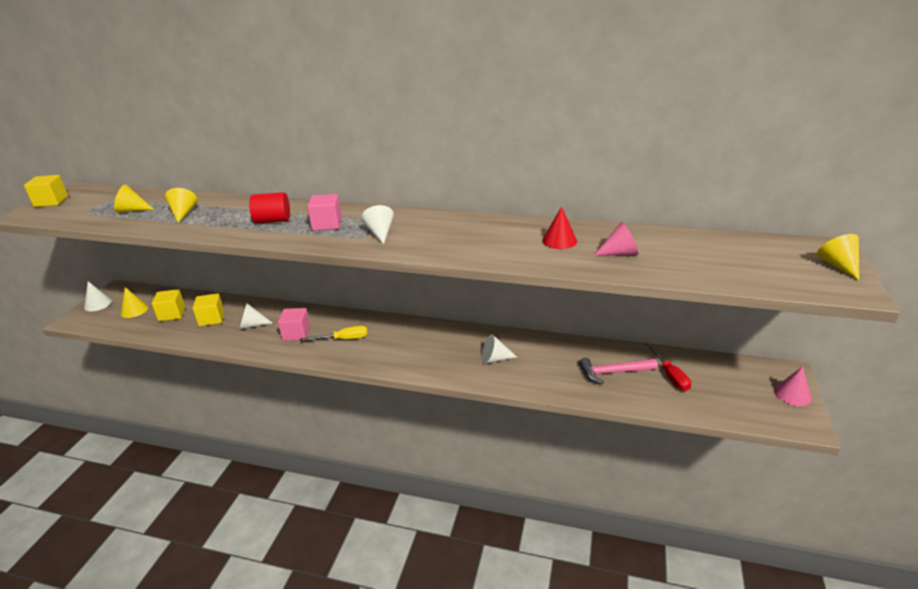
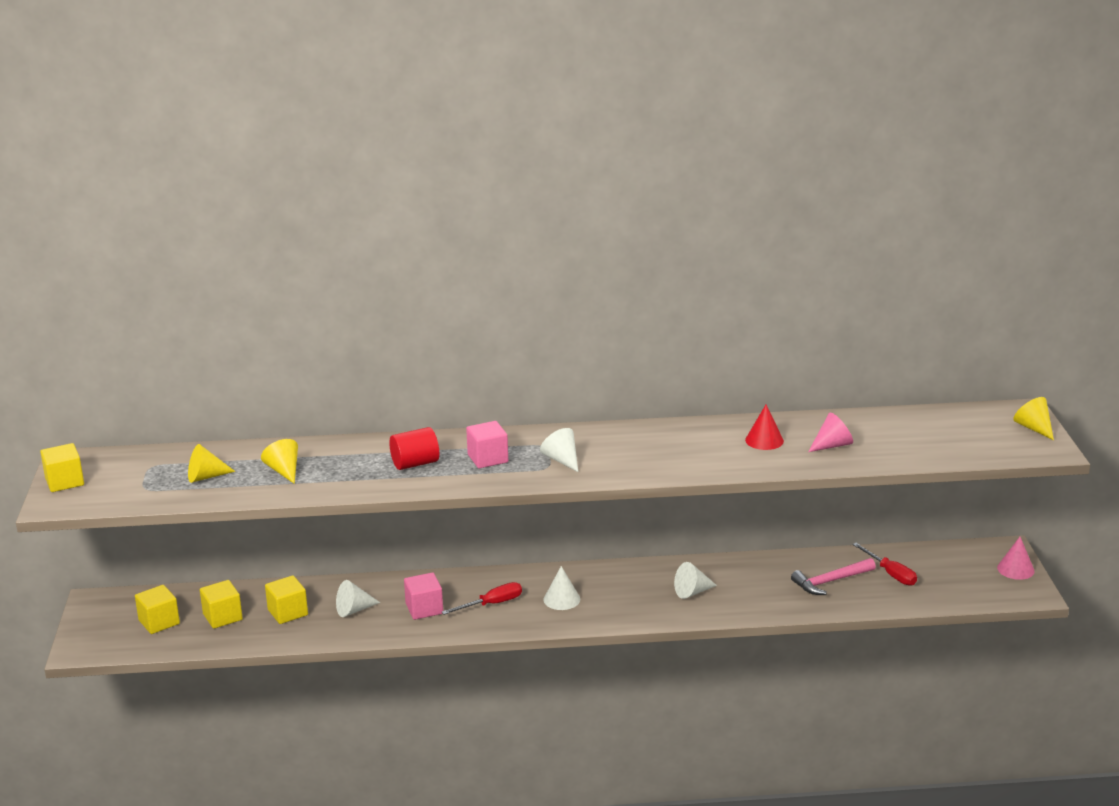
camera: 20 degrees left, 5 degrees down
white cone [84,281,112,311] -> white cone moved to [543,566,580,610]
yellow cone [120,287,148,318] -> yellow cube [135,585,180,634]
yellow screwdriver [300,326,367,341] -> red screwdriver [442,582,522,615]

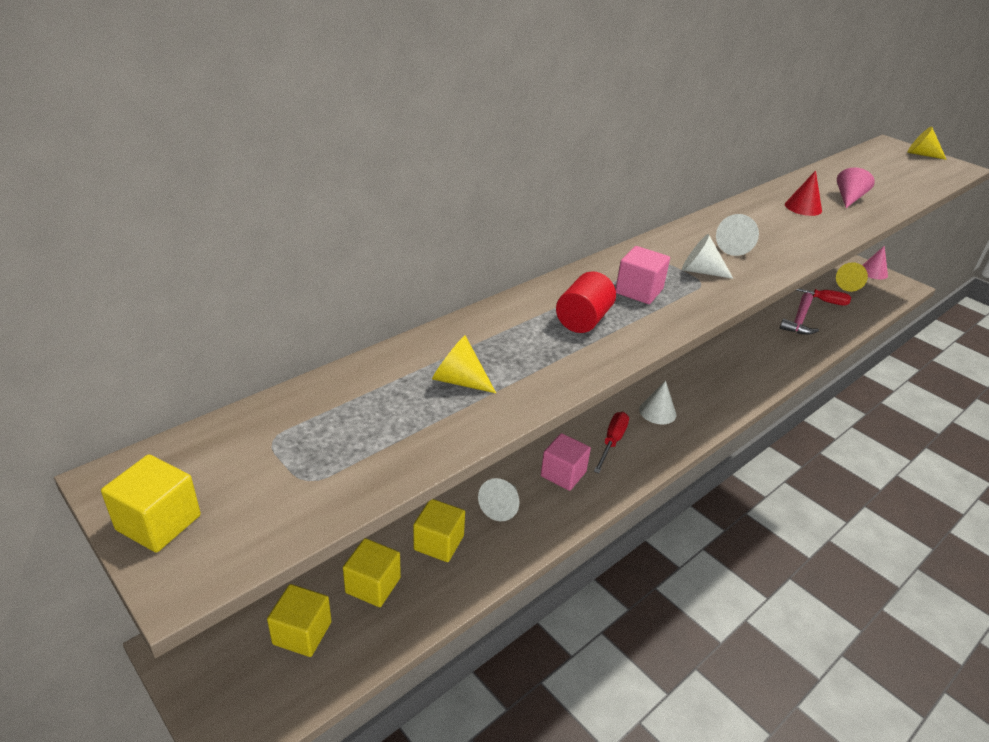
camera: 40 degrees left, 10 degrees up
yellow cone [188,444,235,483] -> yellow cone moved to [836,262,868,292]
white cone [674,562,717,599] -> white cone moved to [716,214,759,256]

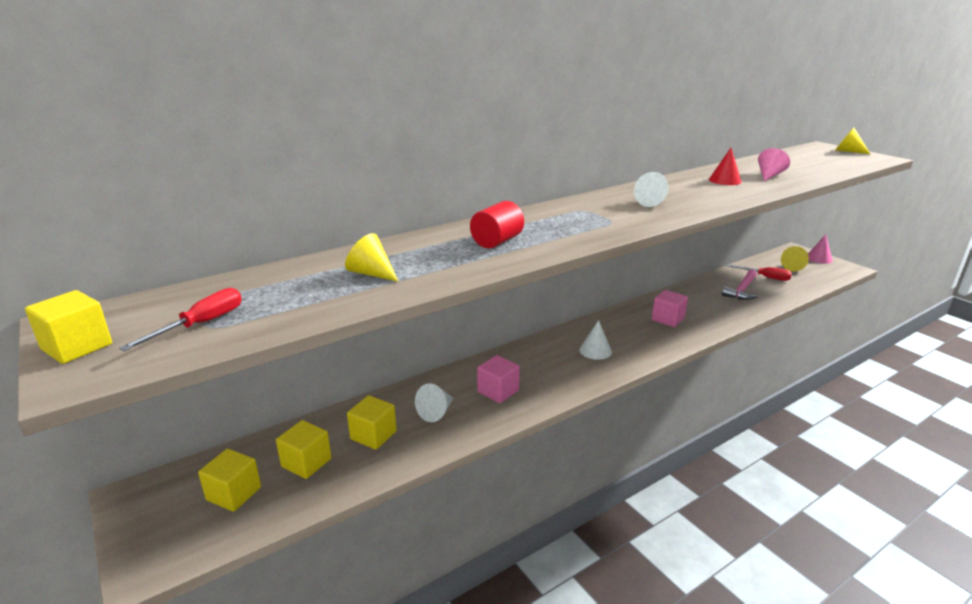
camera: 10 degrees right, 10 degrees down
red screwdriver [594,412,629,473] -> red screwdriver moved to [119,288,242,351]
pink cube [615,246,670,304] -> pink cube moved to [652,290,688,327]
white cone [682,234,733,279] -> none

